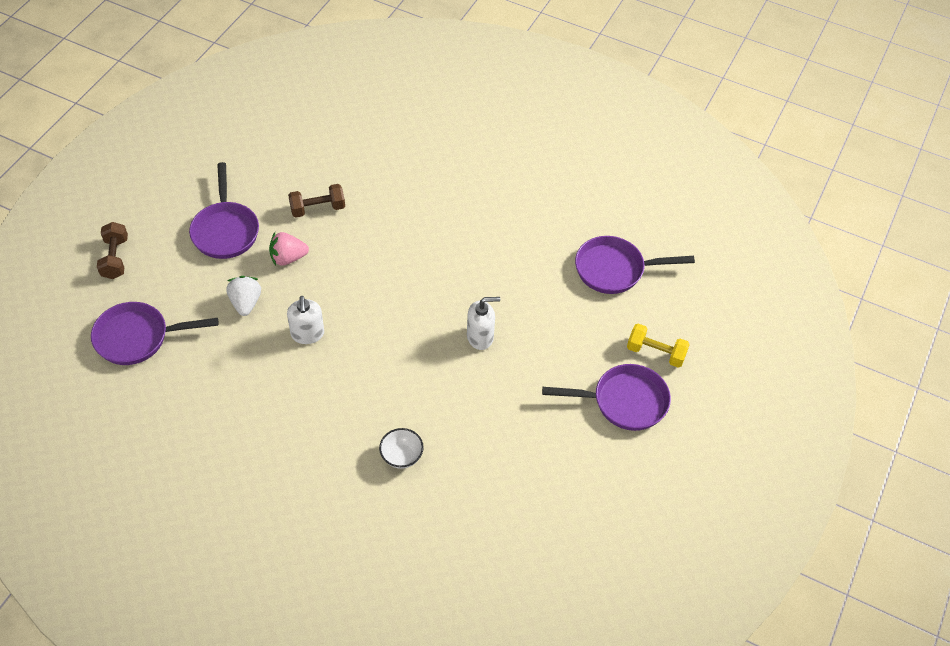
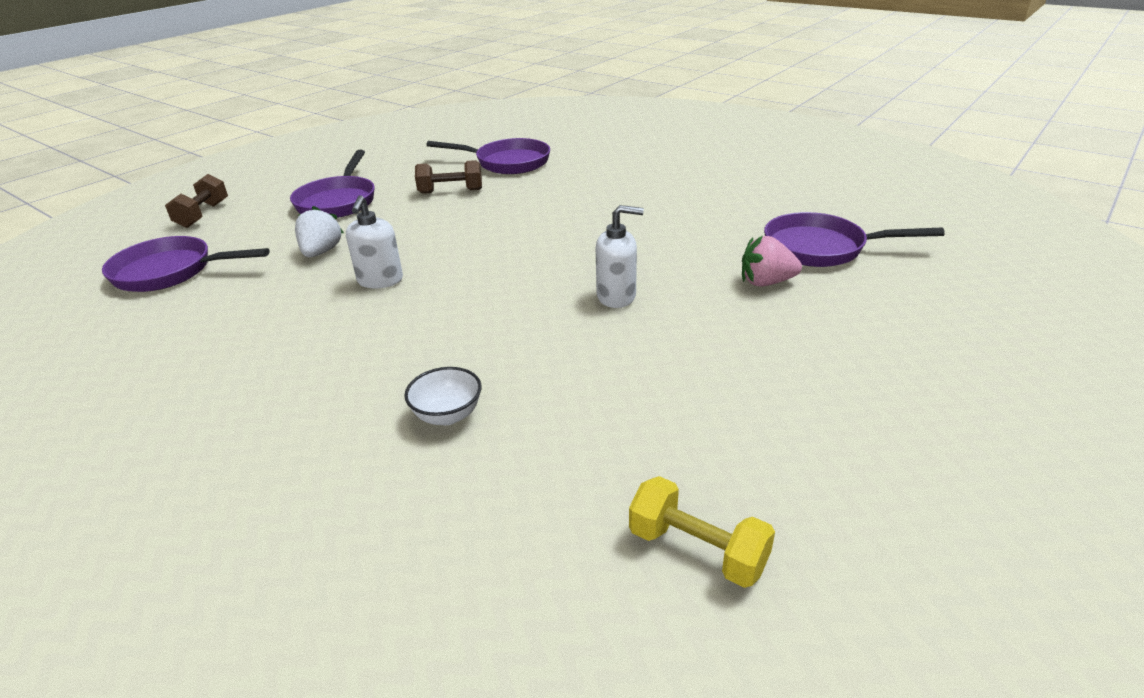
camera: 15 degrees right, 20 degrees down
pink strawberry [269,232,309,266] -> pink strawberry moved to [742,236,802,287]
purple pan [542,364,671,431] -> purple pan moved to [426,138,550,174]
yellow dumbbell [627,324,690,368] -> yellow dumbbell moved to [629,476,775,588]

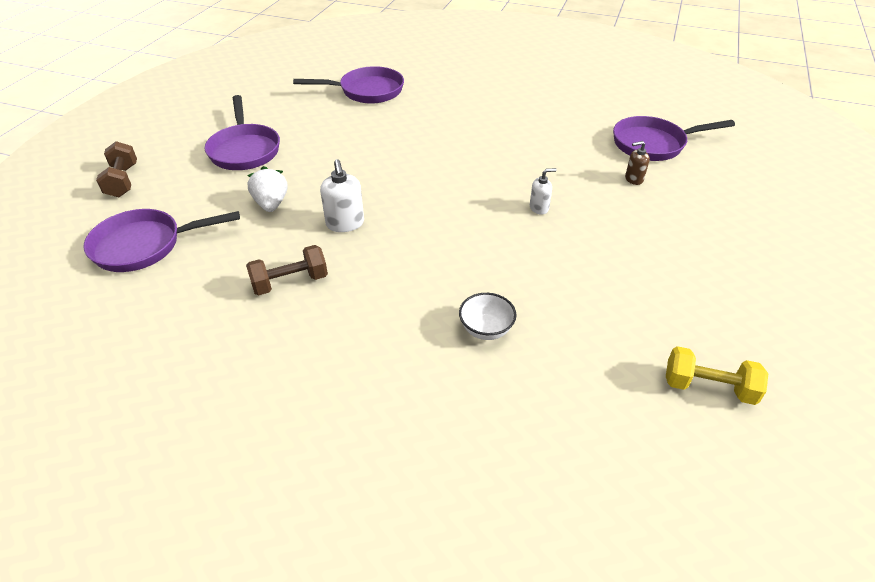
camera: 20 degrees left, 10 degrees up
brown dumbbell [415,160,482,194] -> brown dumbbell moved to [246,245,328,296]
white soap dispenser [596,205,644,308] -> white soap dispenser [530,168,557,215], size x0.62
pink strawberry [742,236,802,287] -> brown soap dispenser [625,141,650,185]

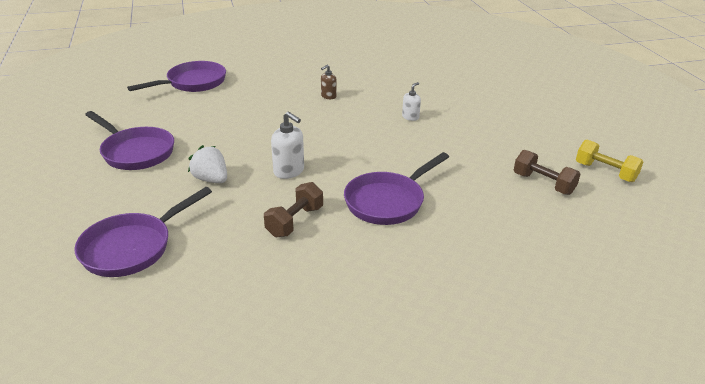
camera: 35 degrees left, 10 degrees down
brown dumbbell [96,141,137,197] -> brown dumbbell moved to [514,150,581,195]
white bowl [459,293,516,340] -> none
purple pan [613,116,735,161] -> purple pan moved to [344,152,449,225]
brown soap dispenser [625,141,650,185] -> brown soap dispenser moved to [321,65,337,99]
yellow dumbbell [666,346,768,405] -> yellow dumbbell turned 60 degrees clockwise [576,140,643,182]

